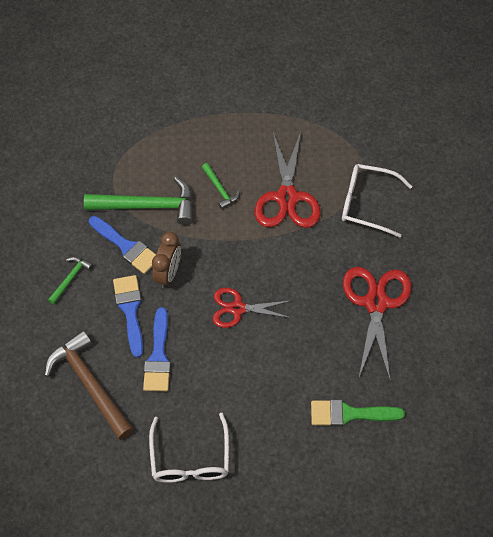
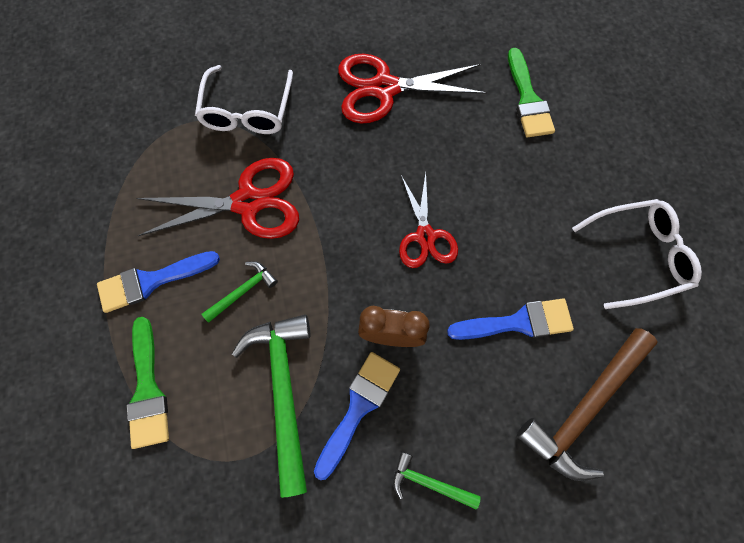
camera: 100 degrees left, 10 degrees up
blue brush [113,275,143,358] -> blue brush moved to [97,251,220,313]
none -> green brush [127,317,169,449]

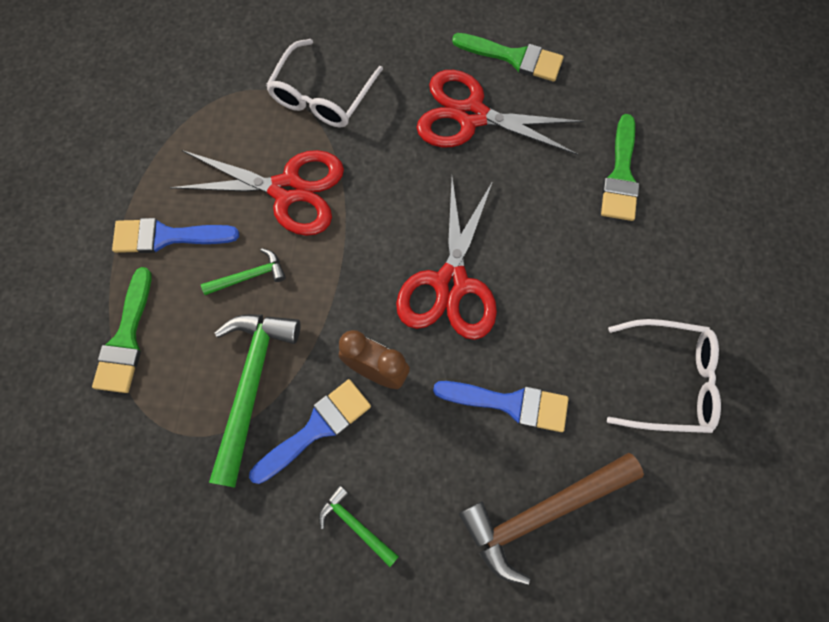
camera: 20 degrees right, 0 degrees up
red scissors [399,173,458,268] -> red scissors [396,178,497,340], size x1.56
none -> green brush [452,33,564,82]

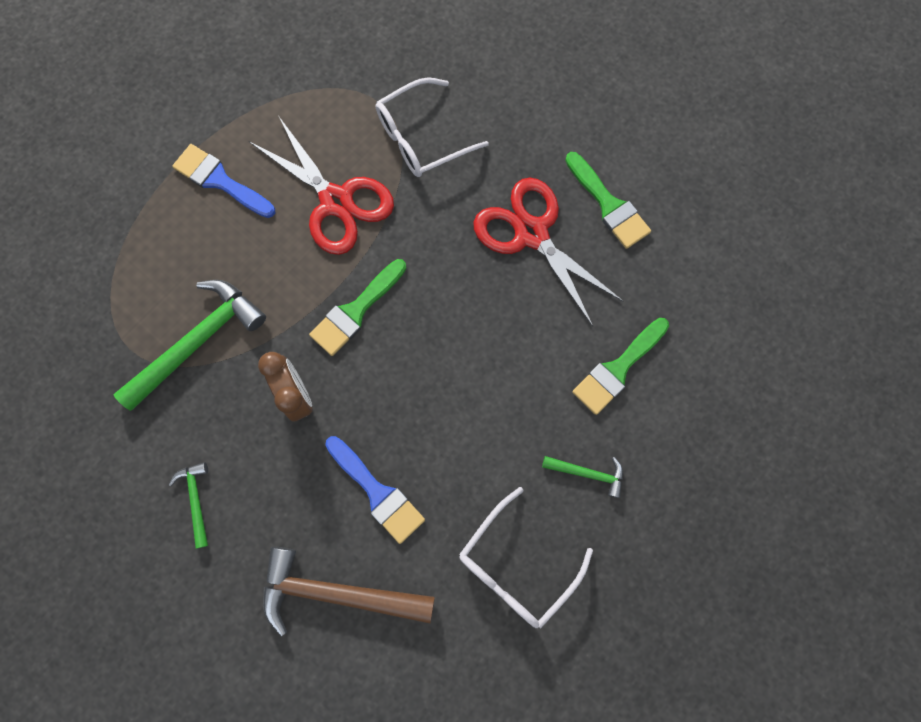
camera: 35 degrees right, 5 degrees up
green brush [92,267,151,393] -> green brush moved to [309,259,407,356]
green hammer [201,248,286,295] -> green hammer moved to [542,456,623,498]
blue brush [249,379,371,484] -> none
red scissors [396,178,497,340] -> none
white glasses [607,319,721,433] -> white glasses turned 90 degrees clockwise [459,487,593,629]

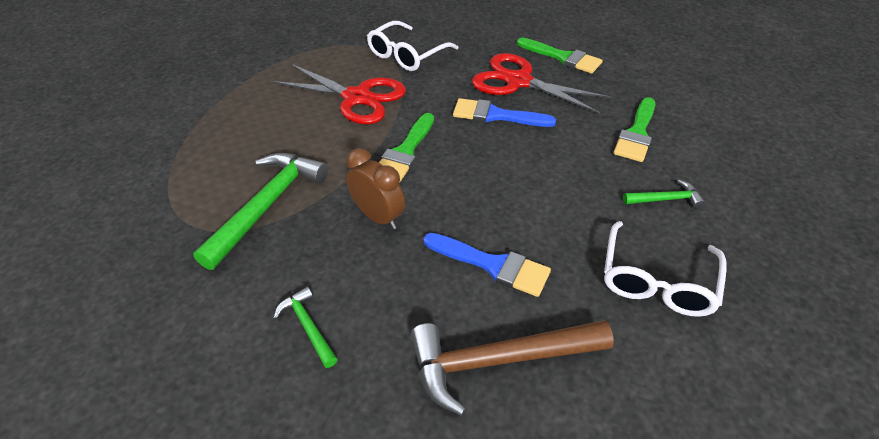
camera: 20 degrees left, 30 degrees down
blue brush [172,144,275,218] -> blue brush moved to [453,98,556,127]

